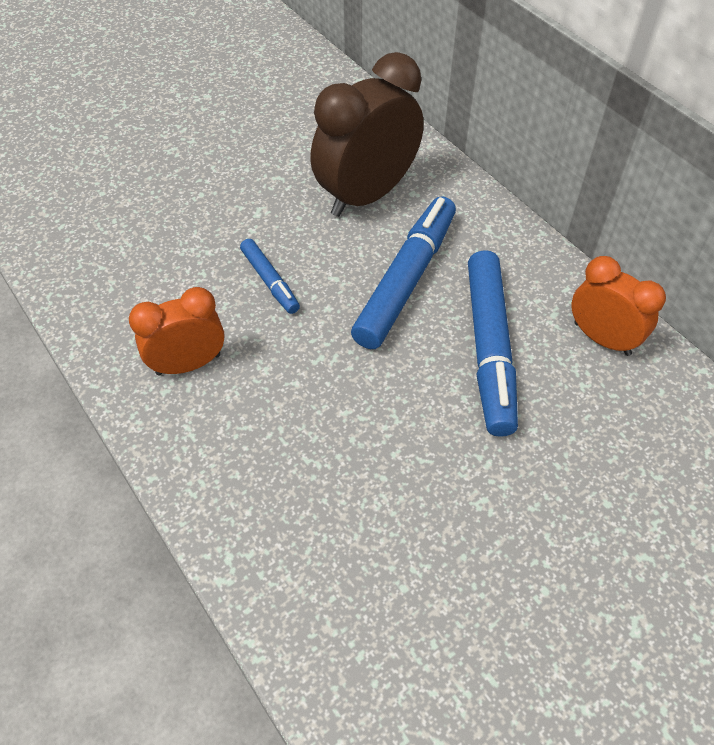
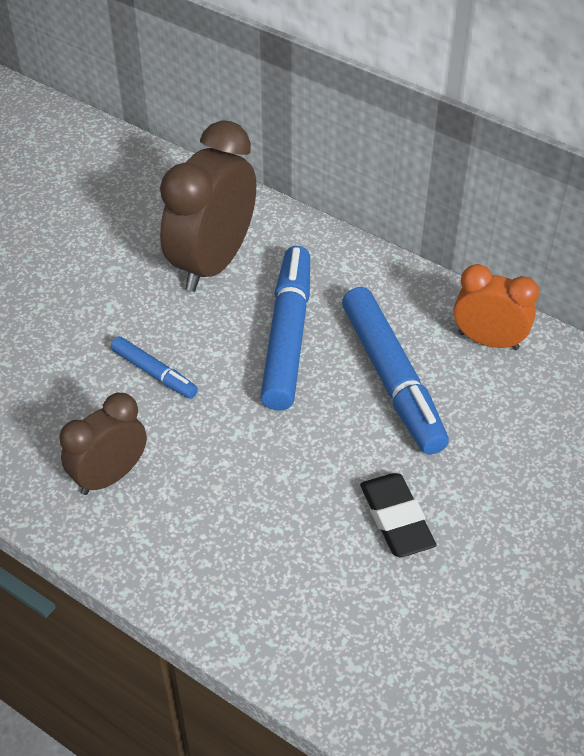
camera: 20 degrees left, 5 degrees down
orange clock [129,287,225,376] -> brown clock [59,393,147,495]
none -> black eraser [360,473,436,557]

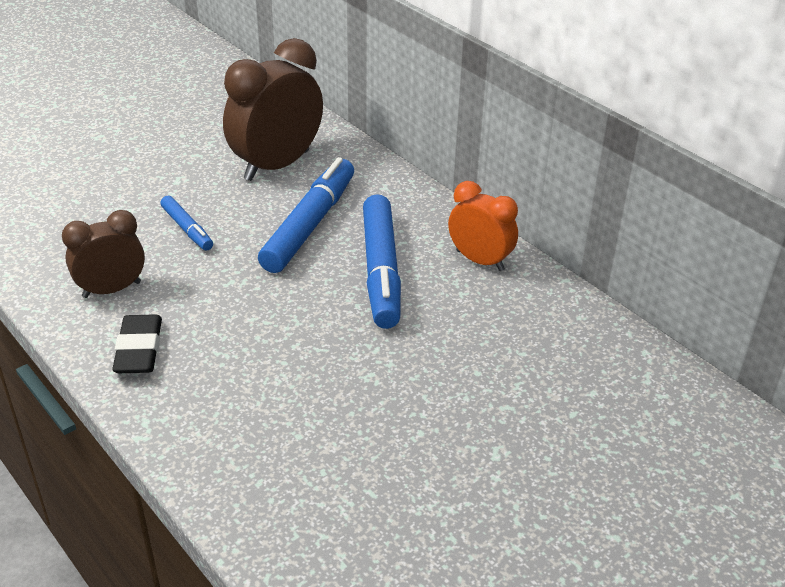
camera: 15 degrees right, 10 degrees down
black eraser [360,473,436,557] -> black eraser moved to [112,314,162,373]

